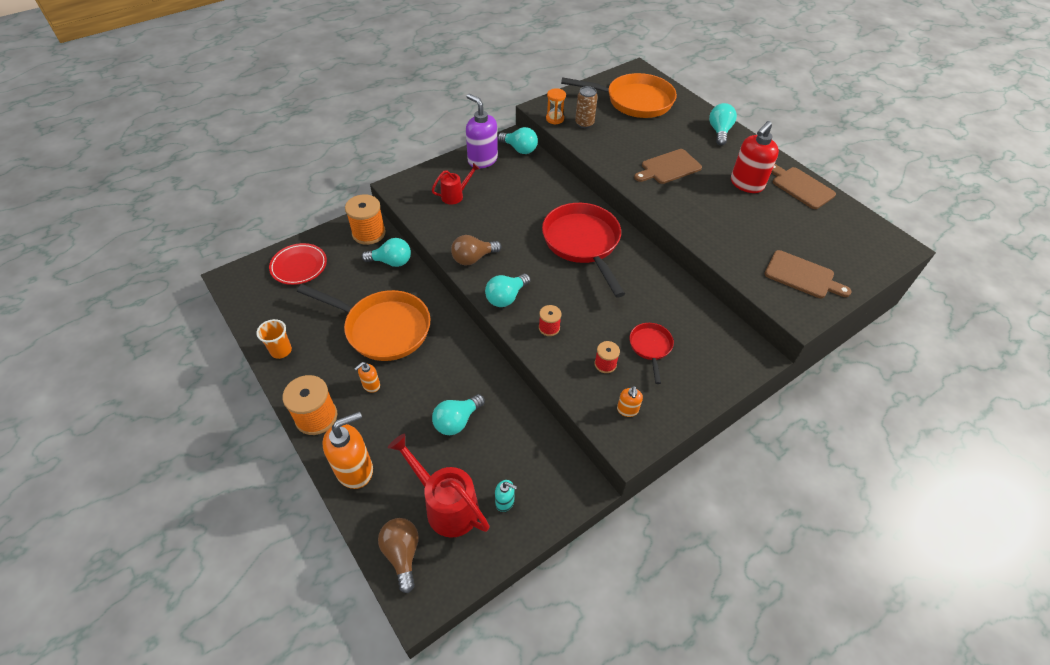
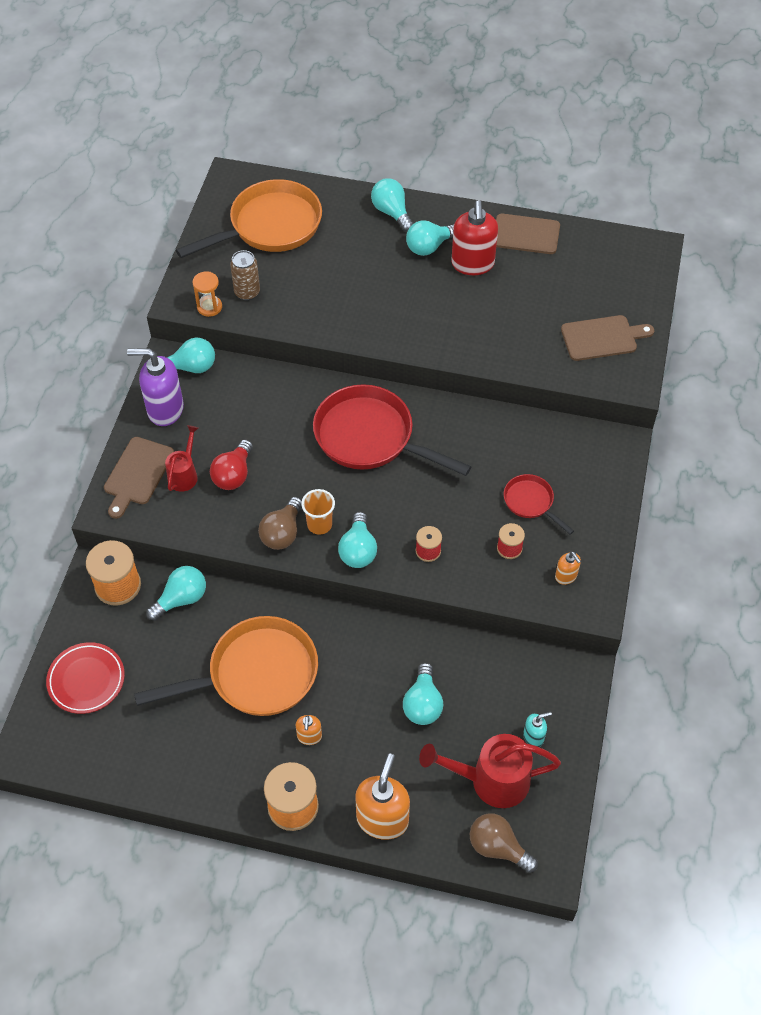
camera: 40 degrees left, 5 degrees up
orange cup [256,319,292,359] -> orange cup moved to [301,489,335,535]
brown cutting board [634,149,702,184] -> brown cutting board moved to [104,437,174,519]
none -> red light bulb [210,439,253,490]
none -> turquoise light bulb [406,220,454,256]

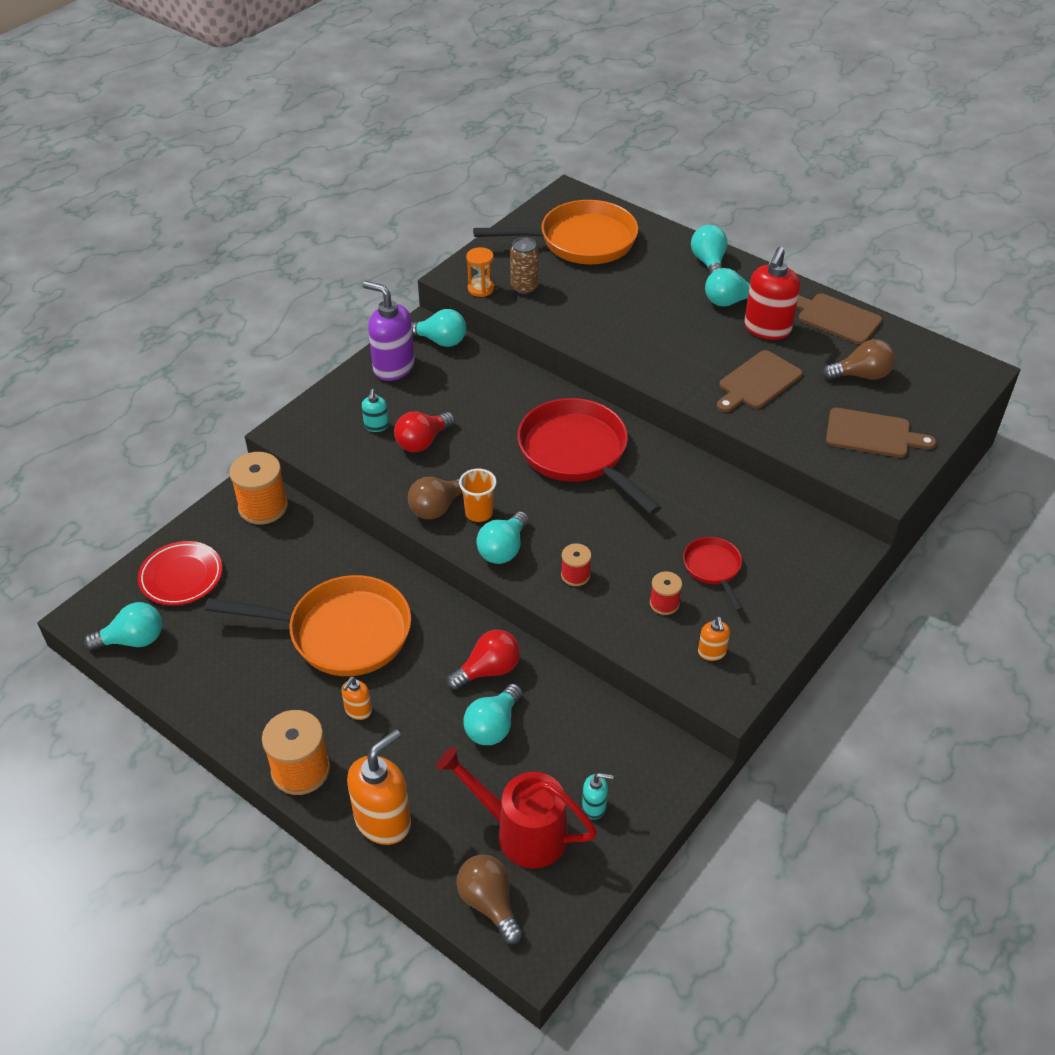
camera: 25 degrees right, 10 degrees down
brown cutting board [104,437,174,519] -> brown cutting board moved to [717,350,803,412]
turquoise light bulb [146,566,206,621] -> turquoise light bulb moved to [84,602,162,650]
red watering can [165,425,199,492] -> turquoise soap dispenser [362,389,389,432]
none -> red light bulb [446,630,520,690]
none -> brown light bulb [823,339,895,380]

